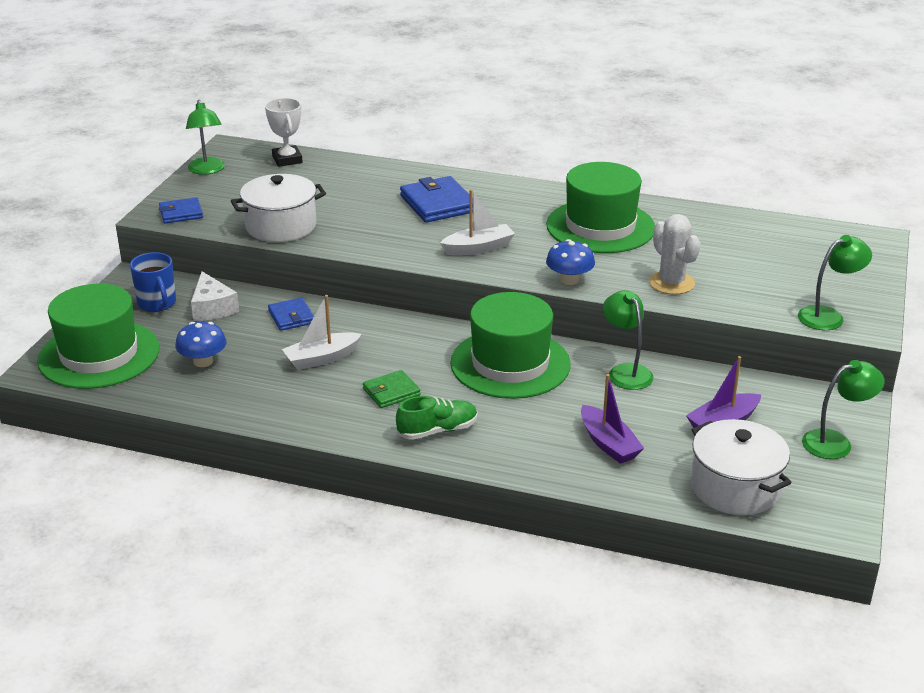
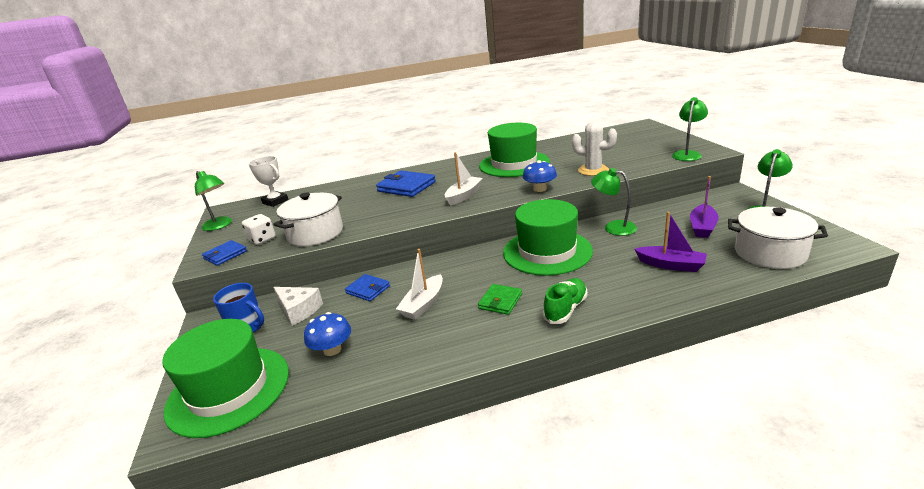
camera: 30 degrees left, 5 degrees down
none -> white dice [242,214,276,245]

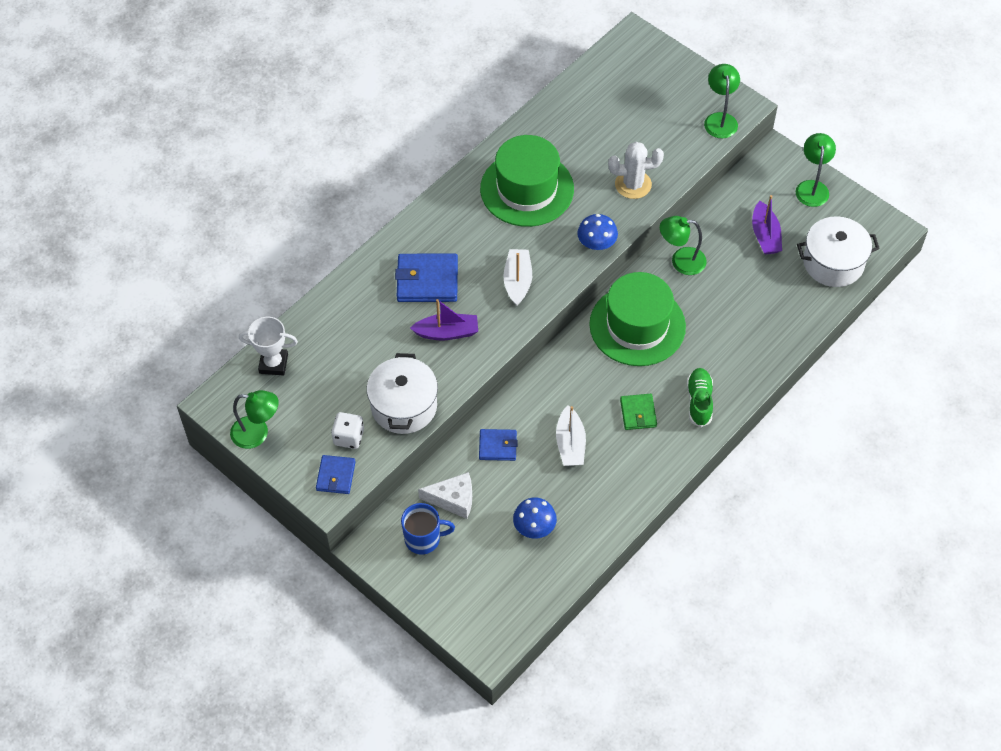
camera: 35 degrees left, 30 degrees up
green hat [162,319,289,438] -> none
purple boat [635,212,707,272] -> purple boat moved to [410,299,478,340]

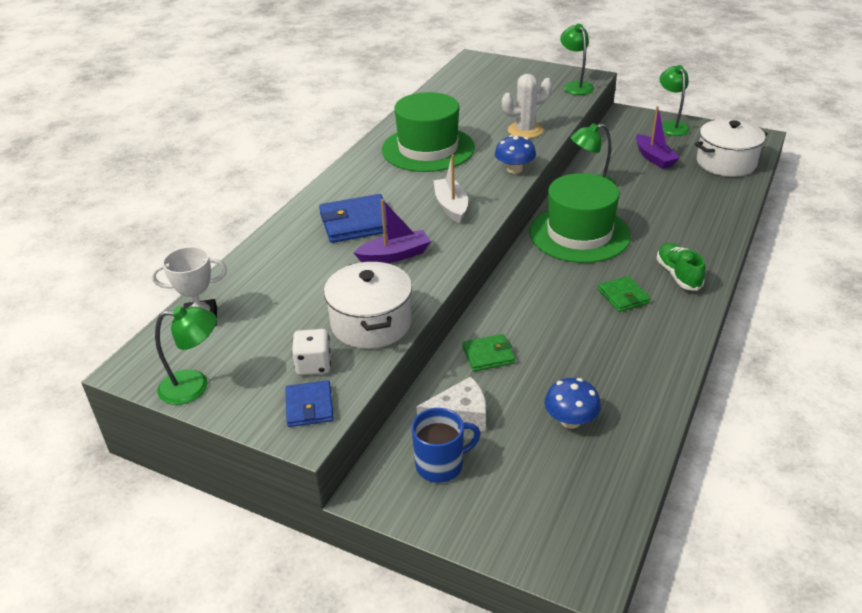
camera: 15 degrees left, 20 degrees down
blue wallet [479,429,518,461] -> green wallet [462,334,515,372]
white boat [556,405,586,466] -> none

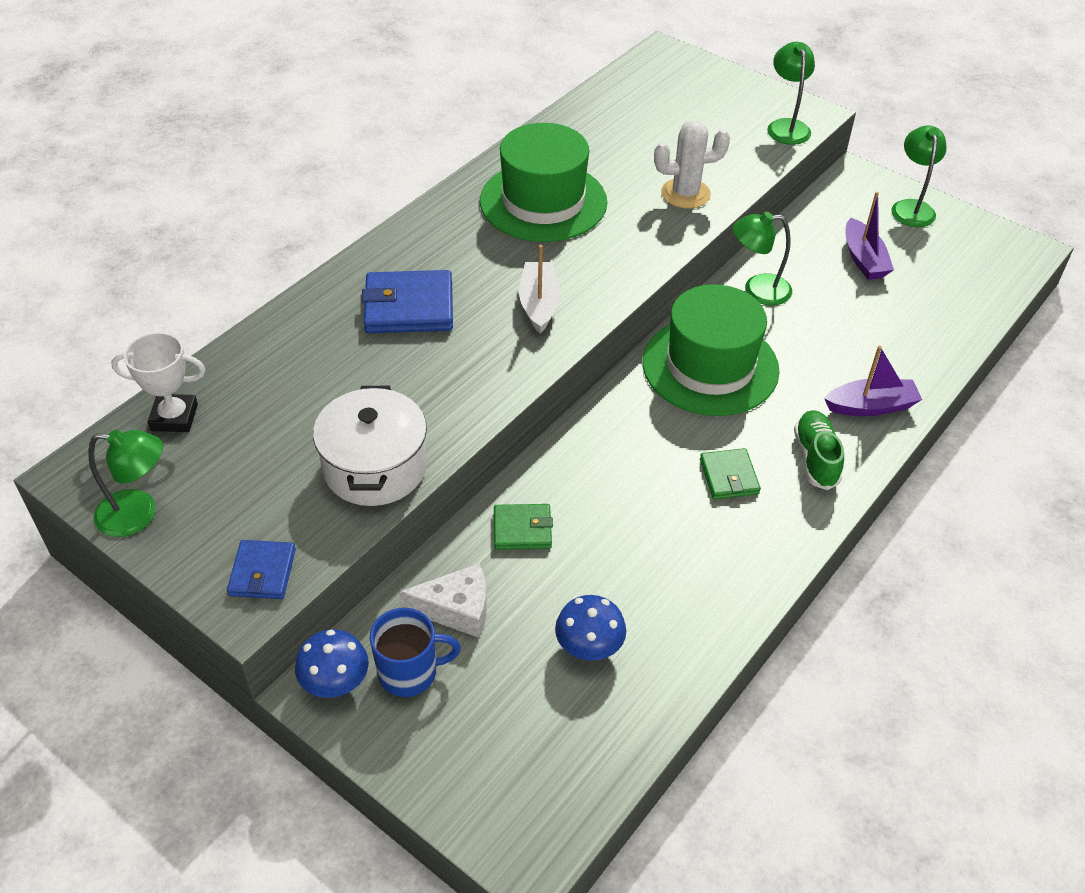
camera: 10 degrees right, 10 degrees up
white dice [292,329,331,375] -> none
purple boat [354,199,431,263] -> purple boat moved to [824,346,922,416]
blue mushroom [495,135,536,174] -> blue mushroom moved to [295,629,369,698]
white pot [695,119,768,177] -> none

